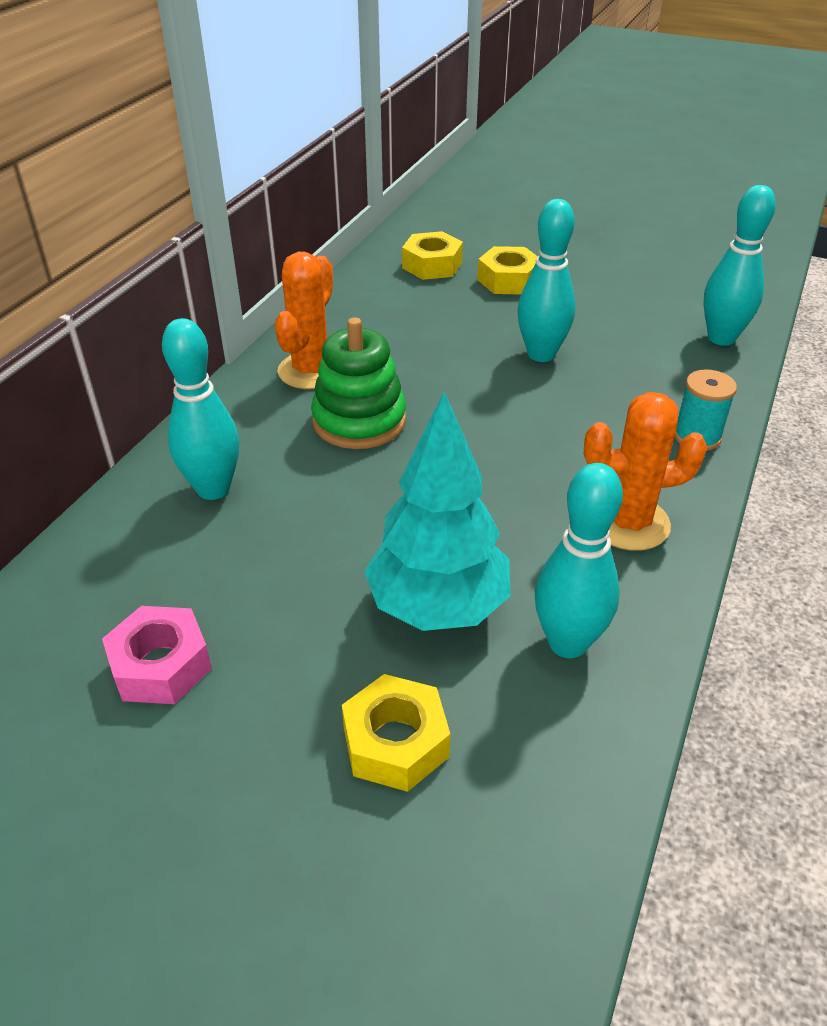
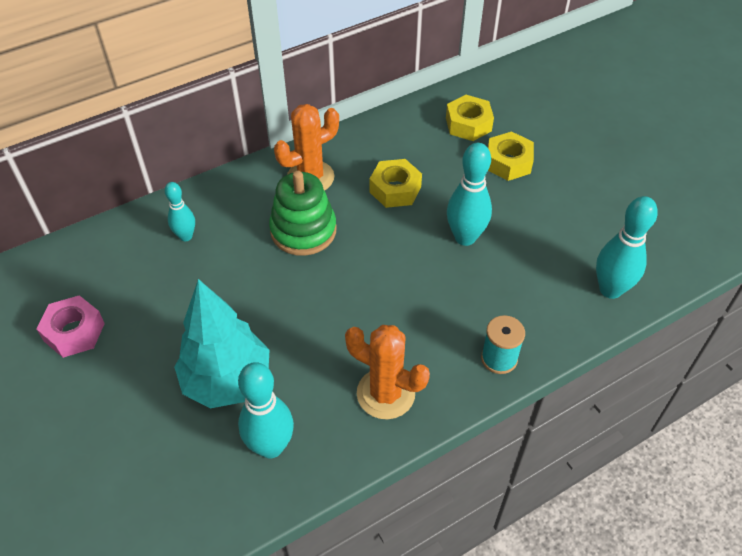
camera: 35 degrees right, 10 degrees up
turquoise bowling pin [162,318,239,500] -> turquoise bowling pin [165,182,195,241], size x0.61
yellow nut [342,674,450,792] -> yellow nut moved to [369,159,422,208]

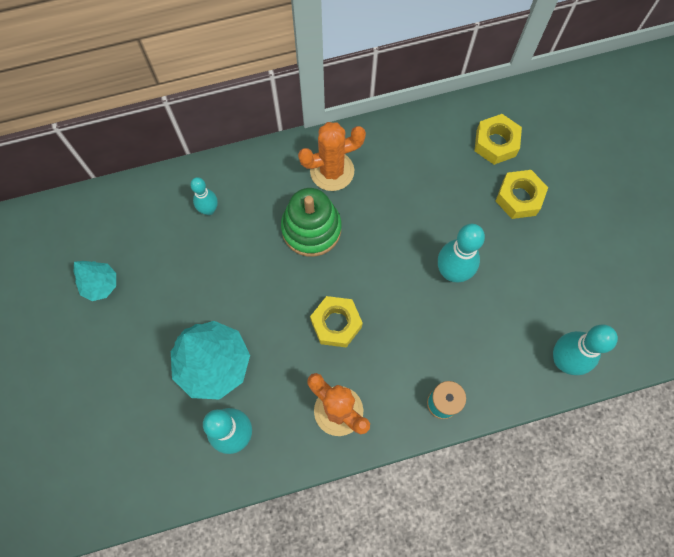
camera: 15 degrees right, 20 degrees up
pink nut [37,295,105,358] -> turquoise tree [74,261,116,301]
yellow nut [369,159,422,208] -> yellow nut moved to [310,296,363,347]

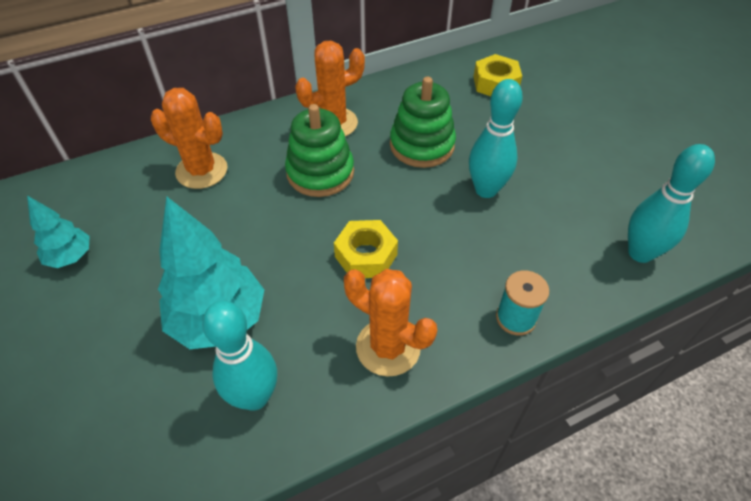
camera: 10 degrees left, 20 degrees down
turquoise bowling pin [190,177,218,215] -> orange cactus [151,88,228,189]
yellow nut [496,170,548,219] -> none
none -> green stacking toy [390,77,456,168]

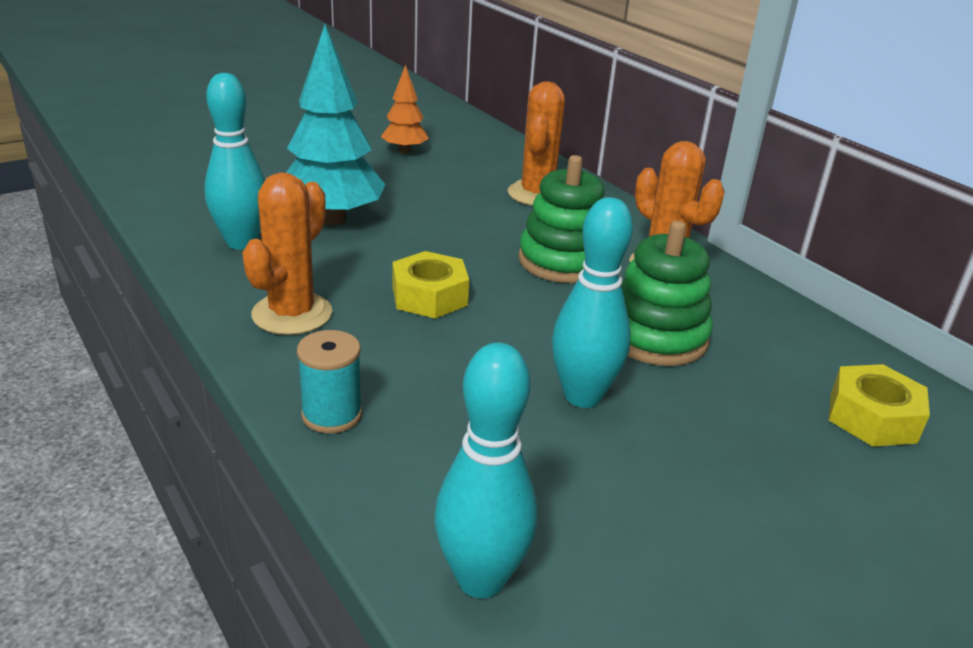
camera: 80 degrees right, 20 degrees down
turquoise tree [27,196,90,268] -> orange tree [381,65,429,154]

